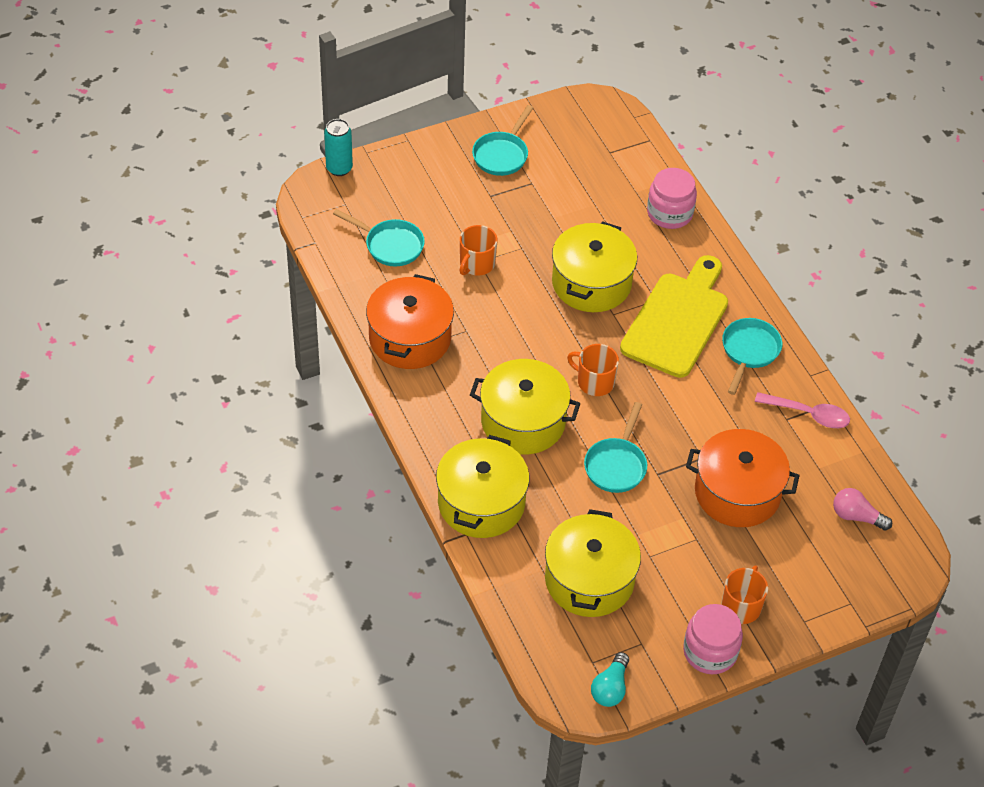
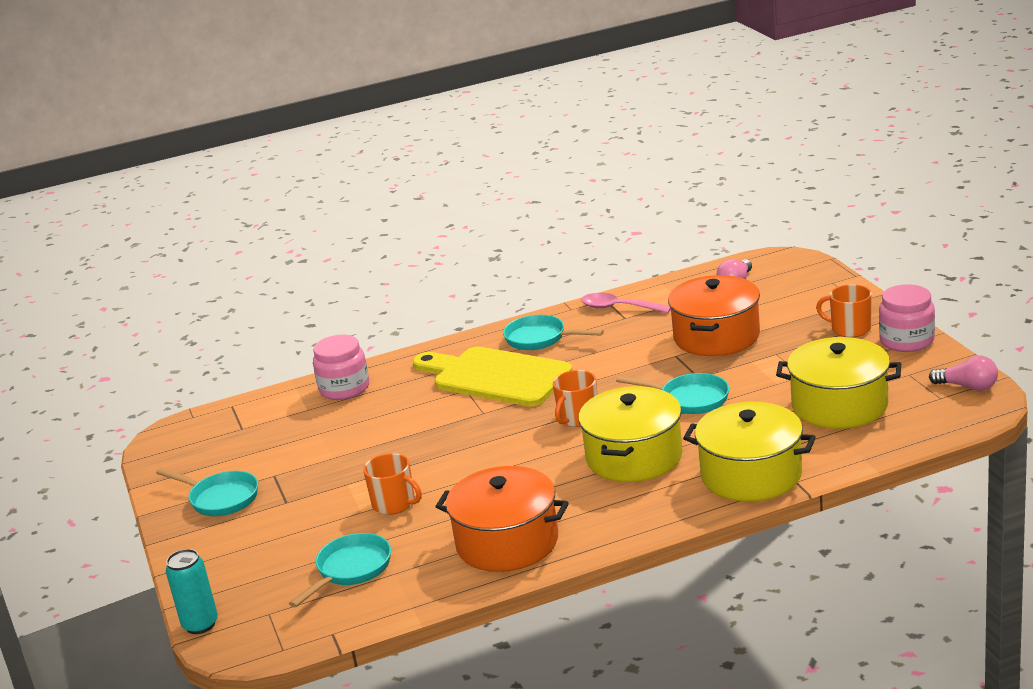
camera: 80 degrees left, 25 degrees down
yellow pot [552,221,637,312] -> none
turquoise light bulb [591,652,629,707] -> pink light bulb [929,356,998,391]
pink spoon [755,392,850,428] -> pink spoon turned 90 degrees counterclockwise [581,293,671,313]

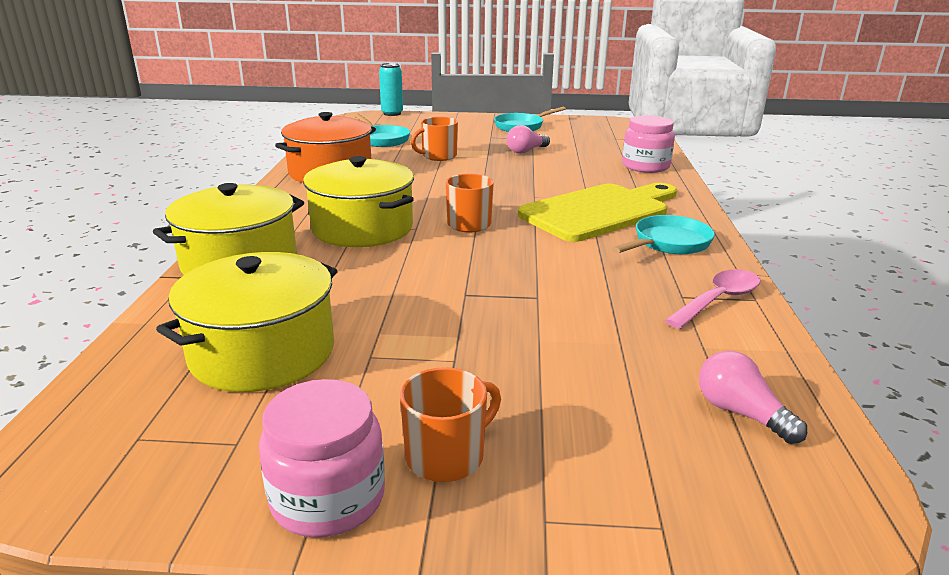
camera: 110 degrees right, 0 degrees up
turquoise pan [616,373,729,414] -> none
orange pot [668,275,760,356] -> none
pink light bulb [929,356,998,391] -> pink light bulb moved to [507,125,550,154]

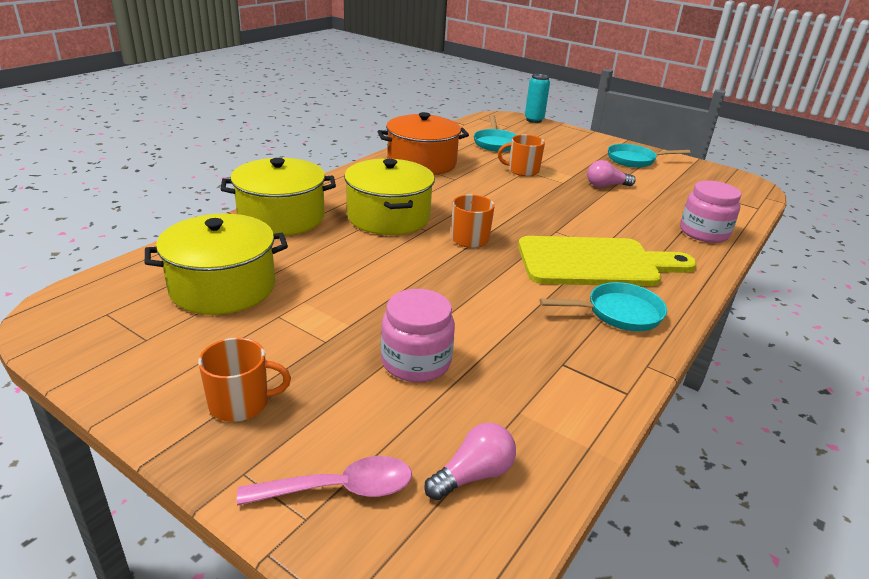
camera: 30 degrees right, 5 degrees up
pink jar [259,379,385,537] -> pink jar moved to [381,289,455,382]
pink spoon [665,269,761,329] -> pink spoon moved to [237,456,412,506]
pink light bulb [699,351,807,444] -> pink light bulb turned 60 degrees clockwise [424,423,516,500]

